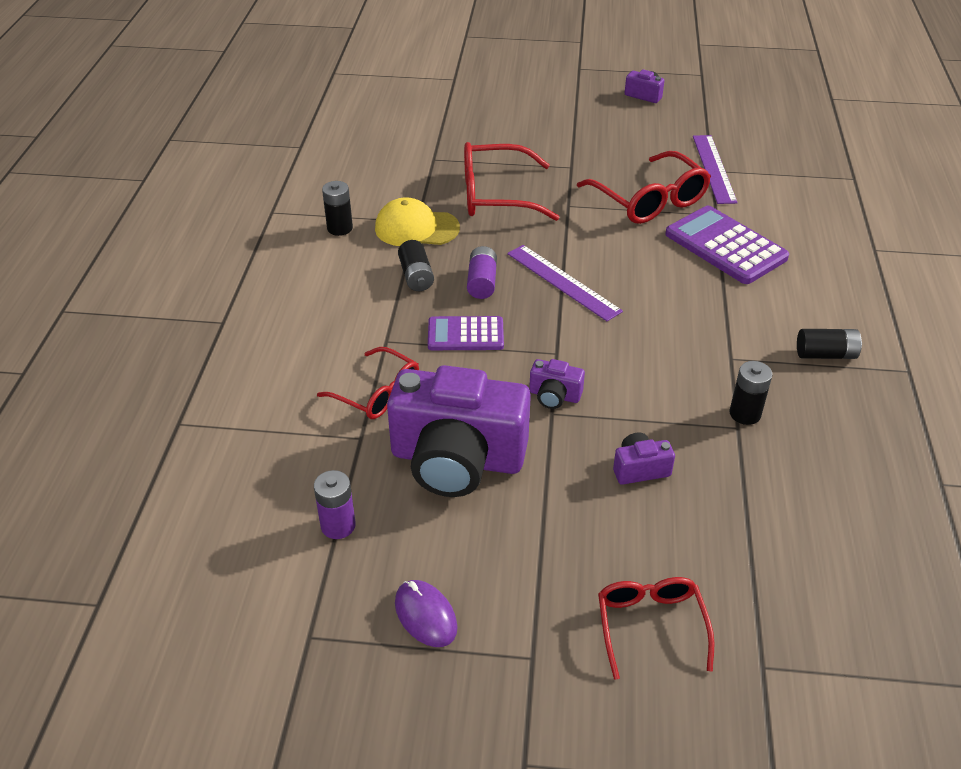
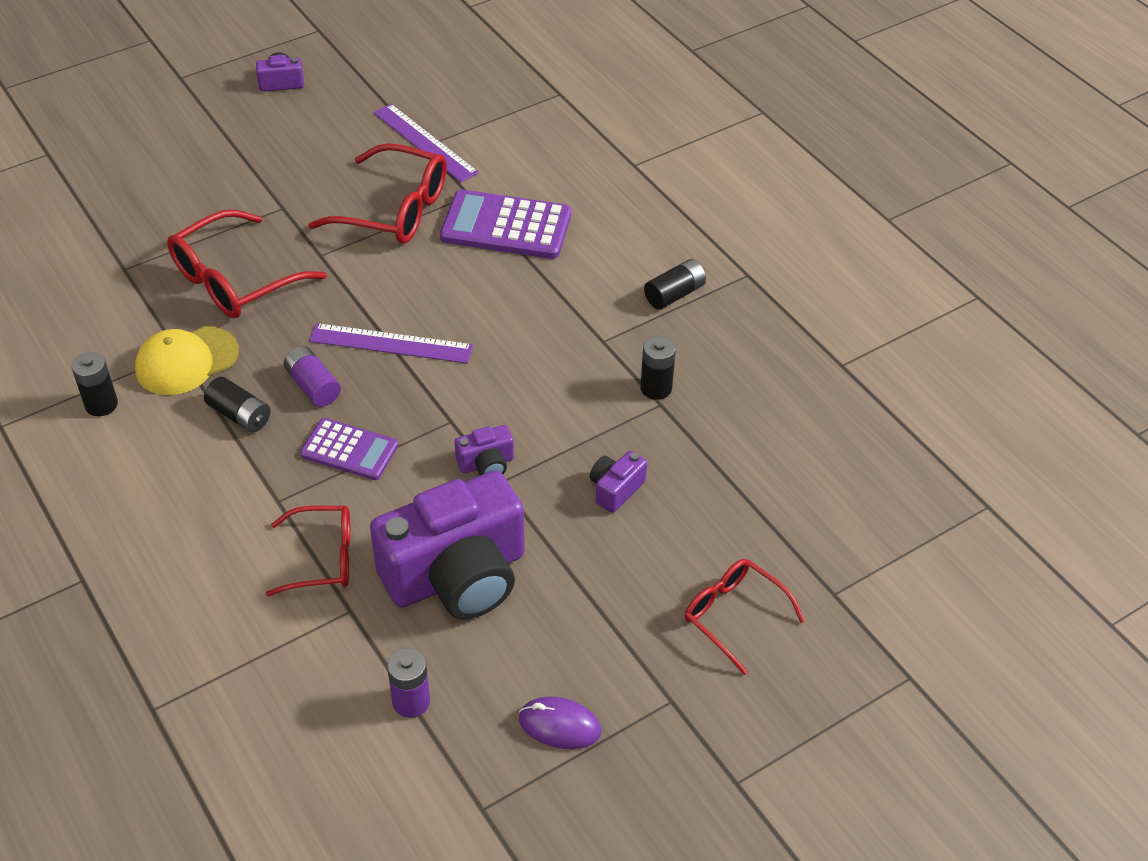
camera: 40 degrees left, 5 degrees up
purple calculator [428,316,504,350] -> purple calculator turned 120 degrees counterclockwise [300,418,398,480]

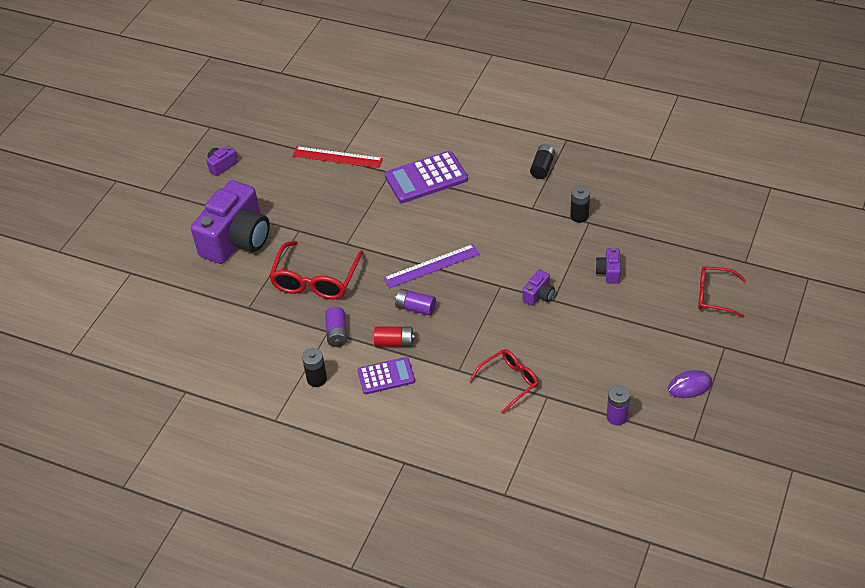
camera: 30 degrees left, 0 degrees up
yellow cap [135,326,239,395] -> purple battery [325,307,347,347]
black battery [204,377,271,433] -> red battery [374,326,415,347]
purple calculator [300,418,398,480] -> purple calculator moved to [357,357,415,394]
red glasses [308,143,447,244] -> none
purple camera [370,470,525,619] -> purple camera moved to [191,180,270,264]
purple ruler [373,104,479,182] -> red ruler [292,146,383,168]

